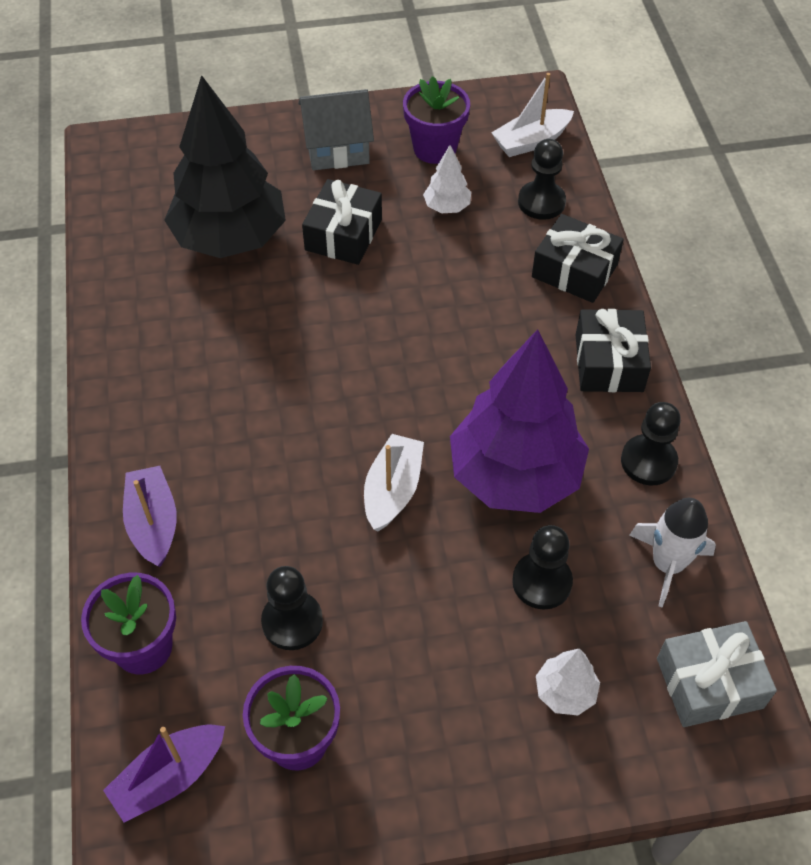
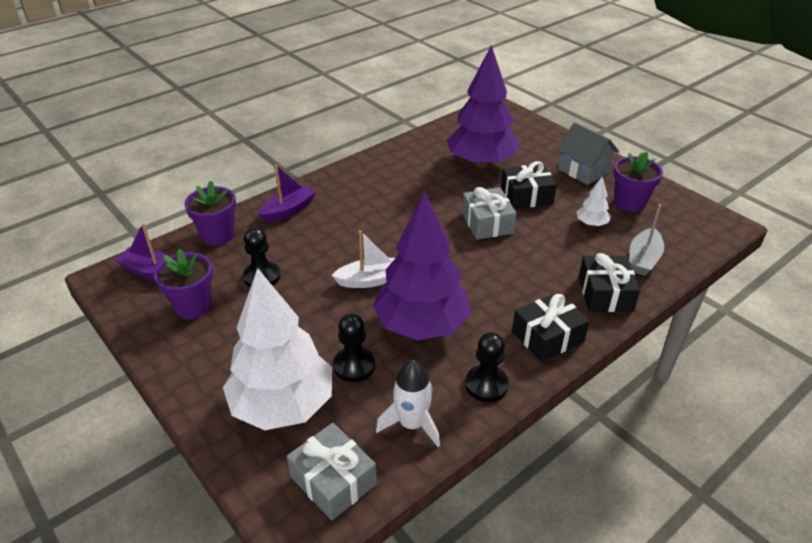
camera: 60 degrees right, 15 degrees down
black tree [164,75,286,258] -> purple tree [446,45,519,168]
white boat [491,73,574,157] -> none
black pawn [518,139,566,220] -> grey boat [629,204,664,276]
white tree [536,649,600,715] -> white tree [223,268,332,430], size x2.40
none -> grey gift [462,187,517,240]

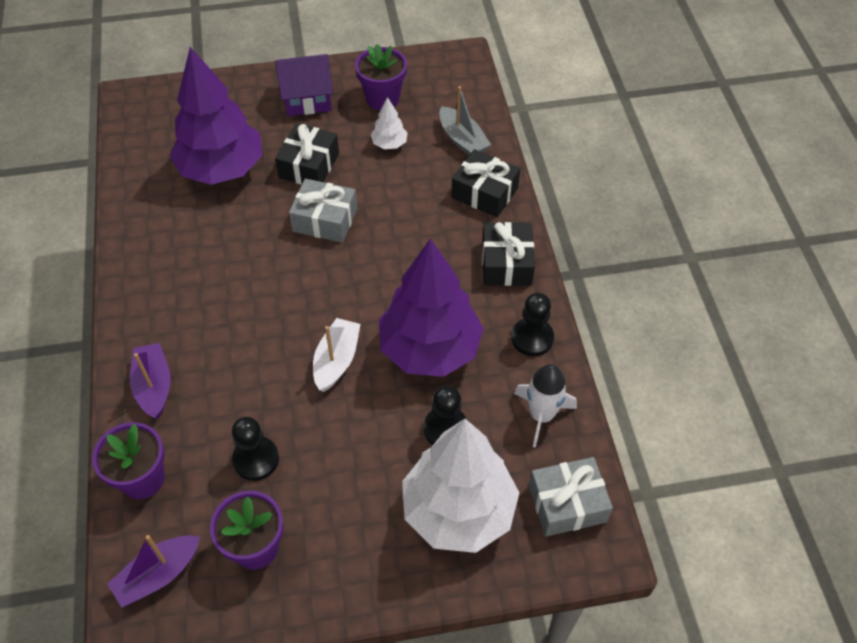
camera: 60 degrees left, 15 degrees up
grey house [556,122,619,185] -> purple house [275,54,333,116]

